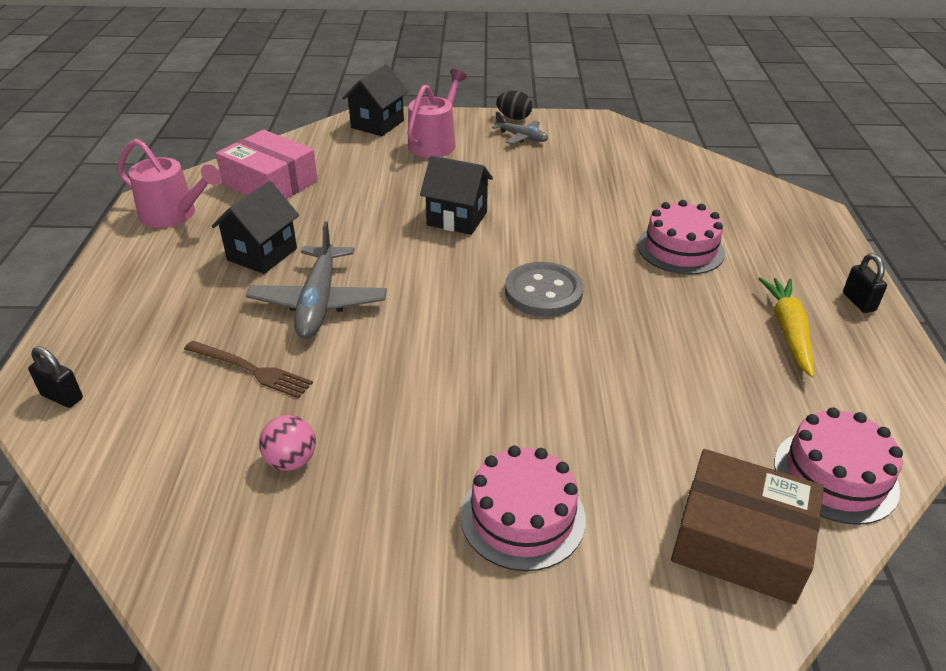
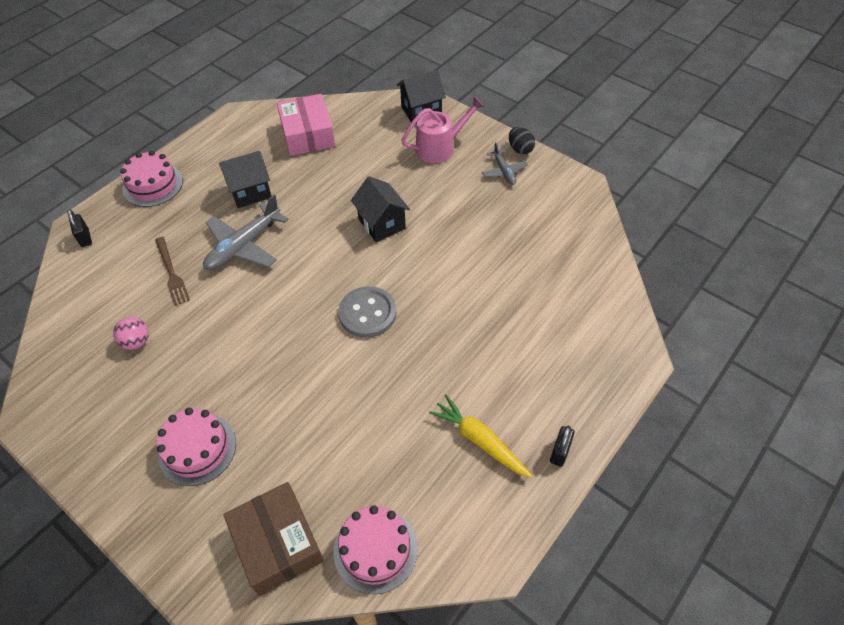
camera: 40 degrees right, 15 degrees up
pink watering can [117,139,221,228] -> none
pink cake [637,200,725,275] -> pink cake moved to [120,150,183,207]
yellow carrot [759,277,814,378] -> yellow carrot turned 90 degrees counterclockwise [429,395,532,478]

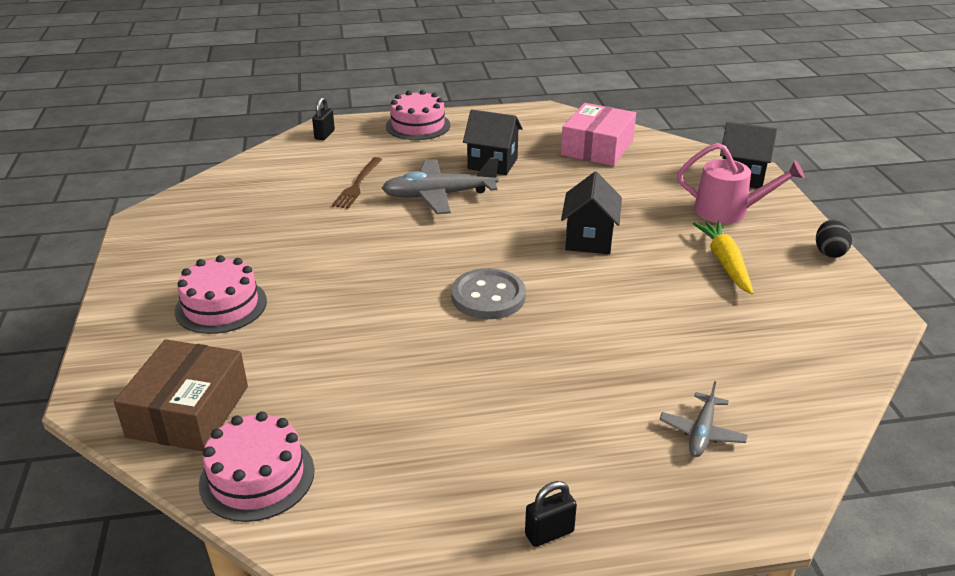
camera: 40 degrees right, 20 degrees down
pink ball [113,317,149,350] -> none
yellow carrot [429,395,532,478] -> yellow carrot moved to [693,221,754,295]
grey plane [482,142,528,185] -> grey plane moved to [659,381,748,457]

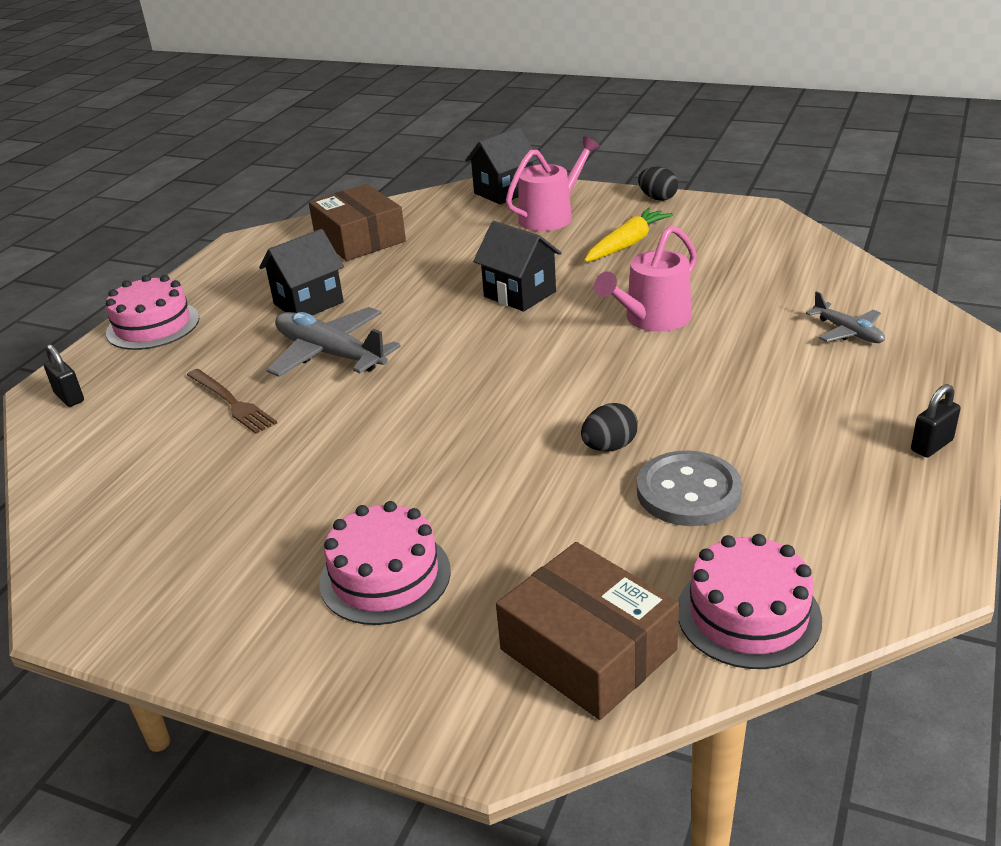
camera: 55 degrees left, 0 degrees up
grey plane [381,157,499,214] -> grey plane turned 105 degrees clockwise [266,307,401,377]
grey button [451,268,526,319] -> grey button moved to [637,451,742,526]
black padlock [525,481,577,547] -> black padlock turned 45 degrees clockwise [911,384,961,457]
pink box [561,103,636,166] -> brown box [308,184,406,261]
yellow carrot [693,221,754,295] -> yellow carrot turned 105 degrees clockwise [584,208,673,262]
none -> black egg [581,403,638,452]
none -> pink watering can [594,225,697,332]

